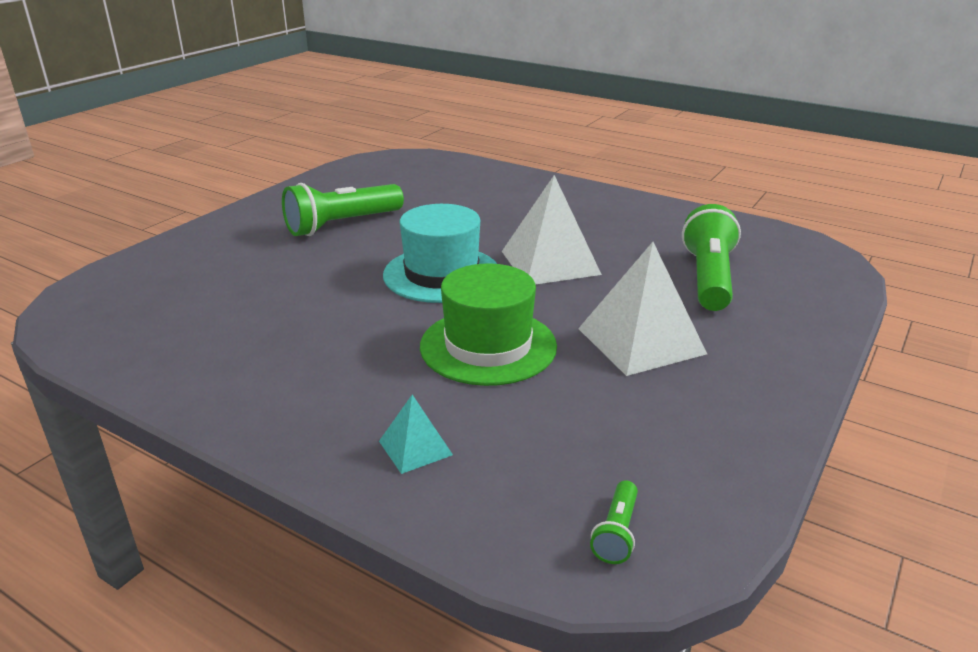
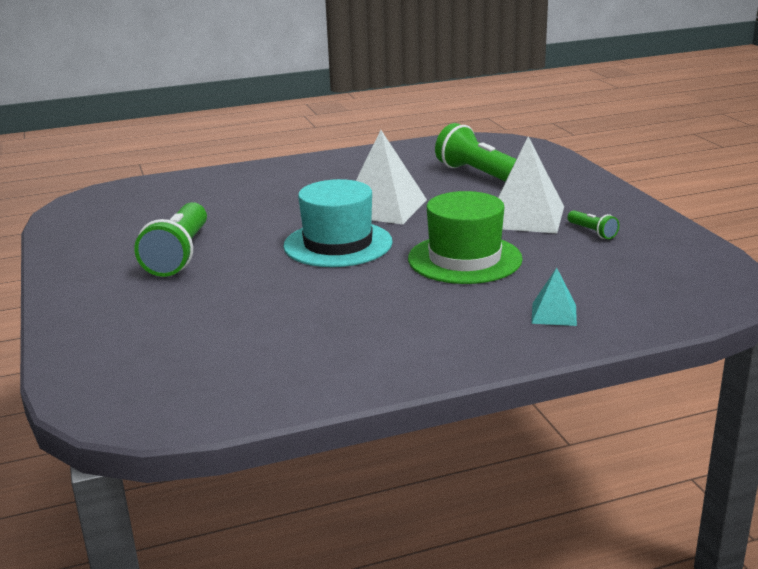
camera: 50 degrees left, 5 degrees down
green flashlight [590,480,638,564] -> green flashlight moved to [567,210,619,239]

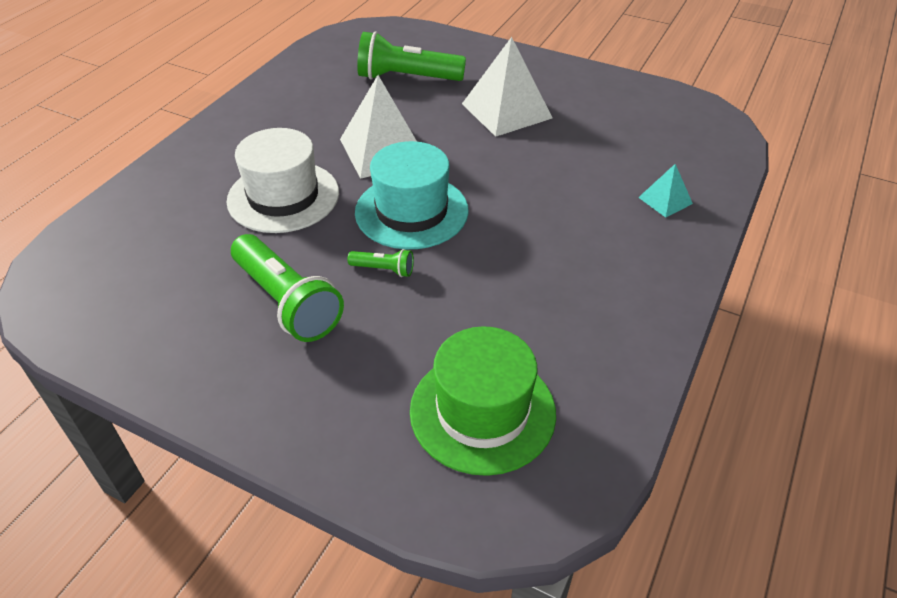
camera: 45 degrees left, 20 degrees up
green hat [408,191,523,284] -> green hat moved to [410,326,556,476]
green flashlight [567,210,619,239] -> green flashlight moved to [347,249,414,277]
none -> white hat [226,128,339,233]

